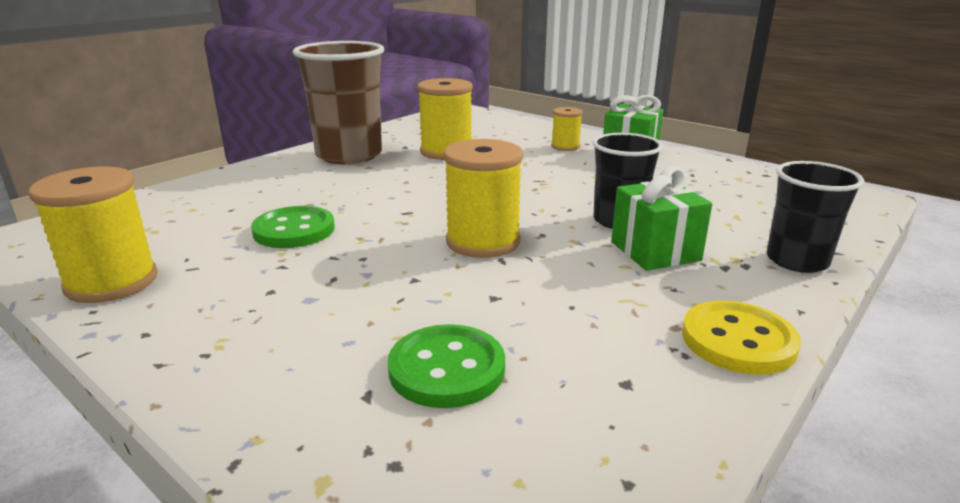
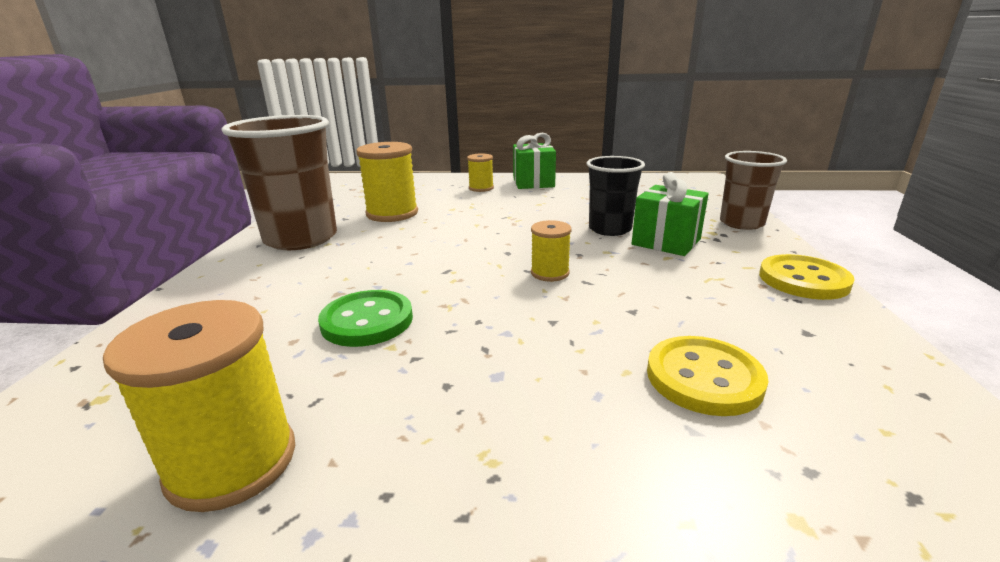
camera: 35 degrees left, 0 degrees up
green button [388,324,505,408] -> yellow button [647,336,768,416]
yellow spool [444,139,523,258] -> yellow spool [531,220,572,282], size x0.56
black cup [767,161,864,273] -> brown cup [720,151,787,230]

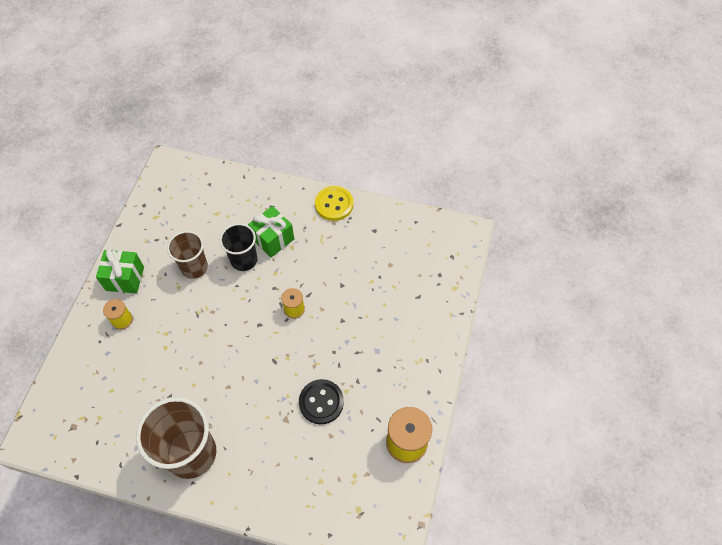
camera: 80 degrees left, 35 degrees up
green button [318,290,413,347] -> black button [299,379,344,424]
yellow spool [356,142,418,222] -> none
yellow button [647,336,768,416] -> none
brown cup [720,151,787,230] -> brown cup moved to [167,231,208,279]

